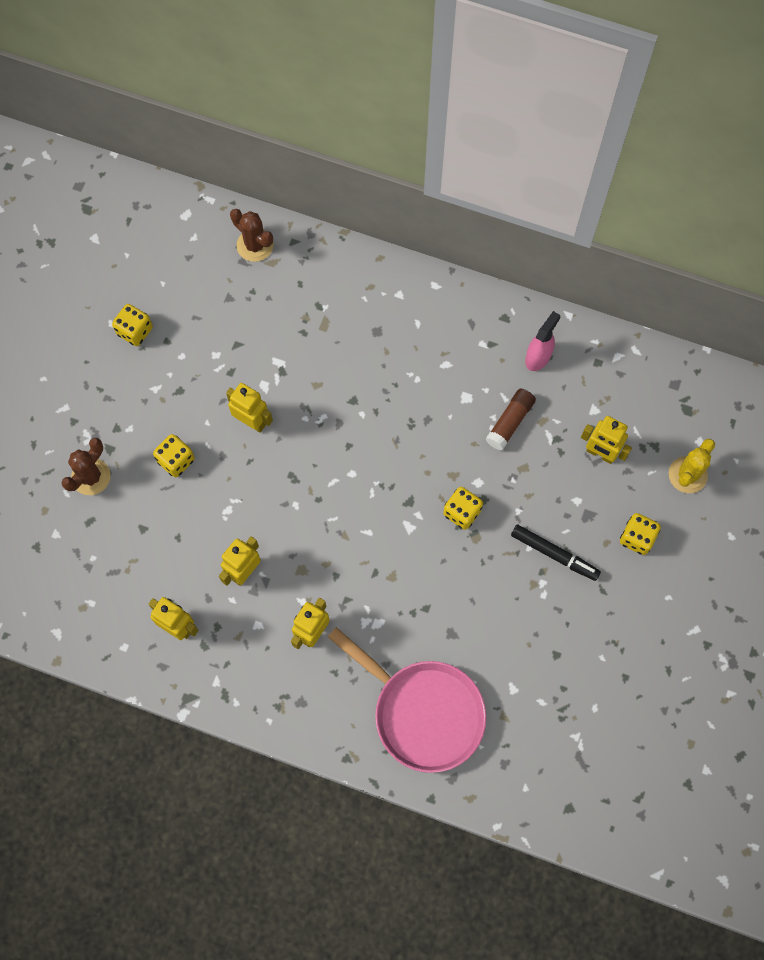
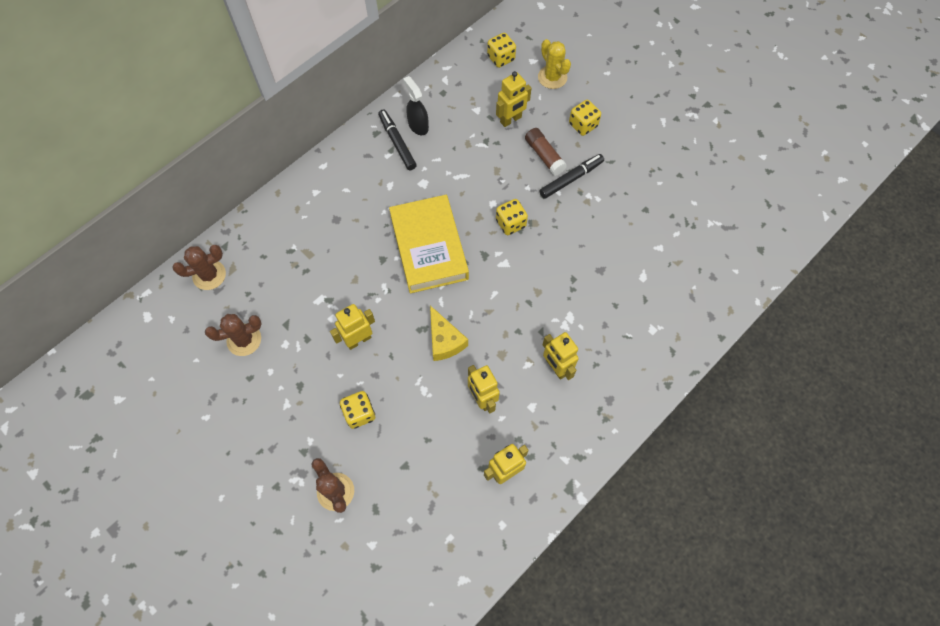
camera: 65 degrees left, 5 degrees down
yellow dice [112,304,153,346] -> yellow dice moved to [487,33,516,68]
pink pan [328,627,486,773] -> none
brown glue stick [485,389,536,451] -> brown glue stick moved to [525,128,567,176]
pink spray bottle [525,311,560,371] -> black spray bottle [403,76,429,135]
none -> brown cactus [205,314,262,356]
none -> black marker [378,110,417,170]
none -> yellow book [389,195,469,293]
none -> yellow cheese [430,305,468,361]

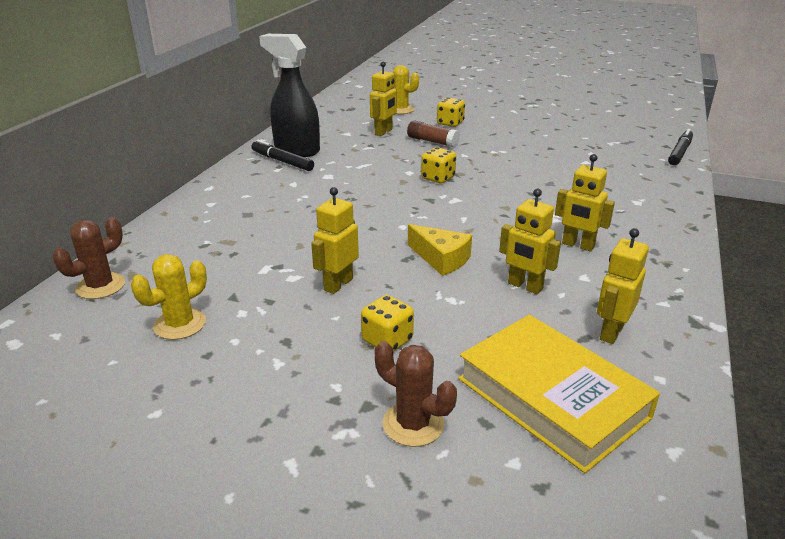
camera: 25 degrees left, 35 degrees down
brown cactus [205,314,262,356] -> yellow cactus [131,254,207,340]
yellow book [389,195,469,293] -> yellow book moved to [458,315,660,473]
black spray bottle [403,76,429,135] -> black spray bottle [259,34,320,157], size x1.79
yellow dice [487,33,516,68] -> none
black marker [539,154,604,199] -> black marker moved to [668,129,693,165]

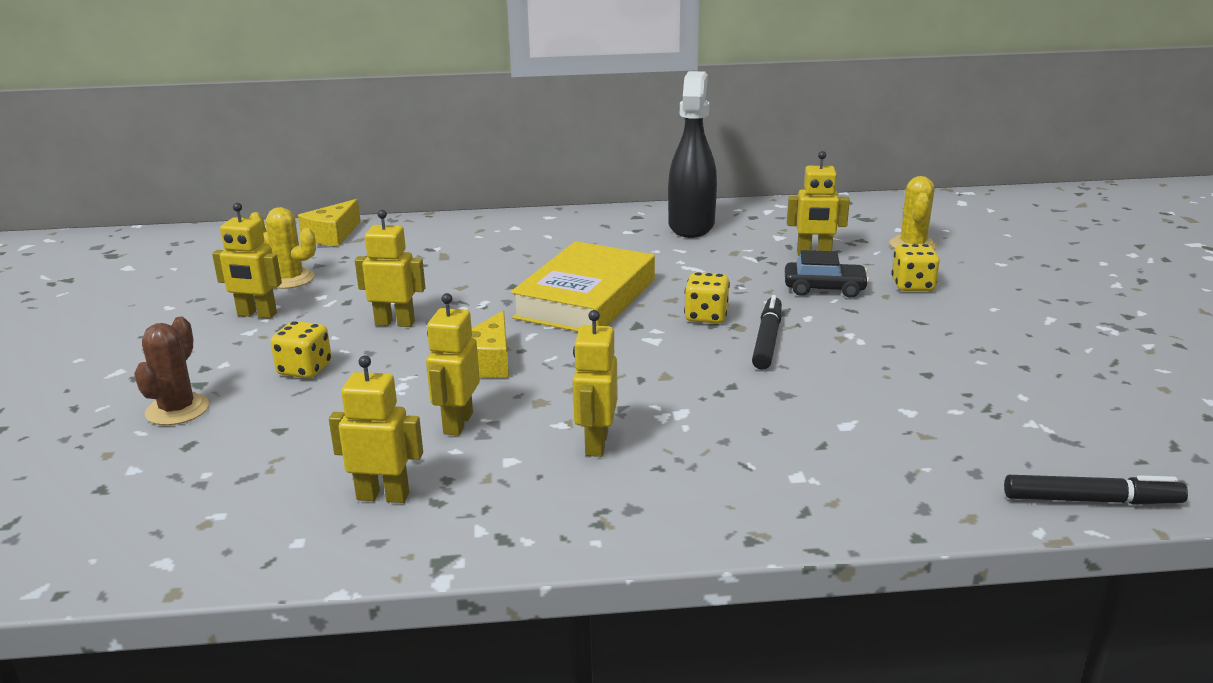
camera: 65 degrees right, 5 degrees down
brown cactus [53,217,125,299] -> yellow cheese [298,199,361,246]
black marker [251,140,314,171] -> black marker moved to [752,295,782,370]
brown glue stick [407,120,460,147] -> black car [785,250,869,298]
yellow book [458,315,660,473] -> yellow book moved to [511,241,655,332]
none -> yellow robot [212,203,282,319]

